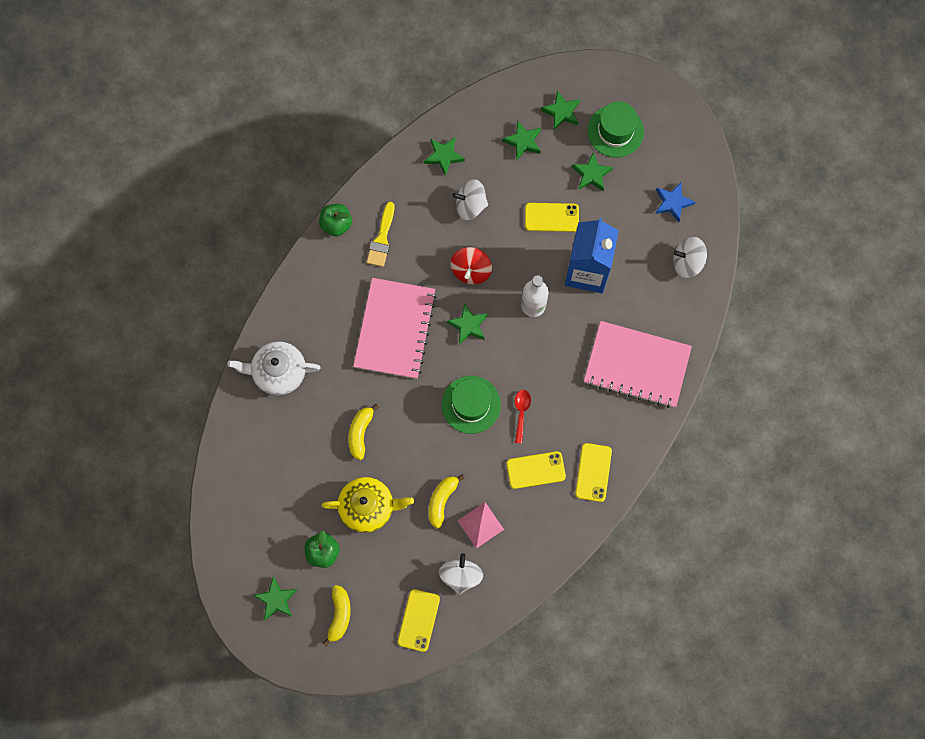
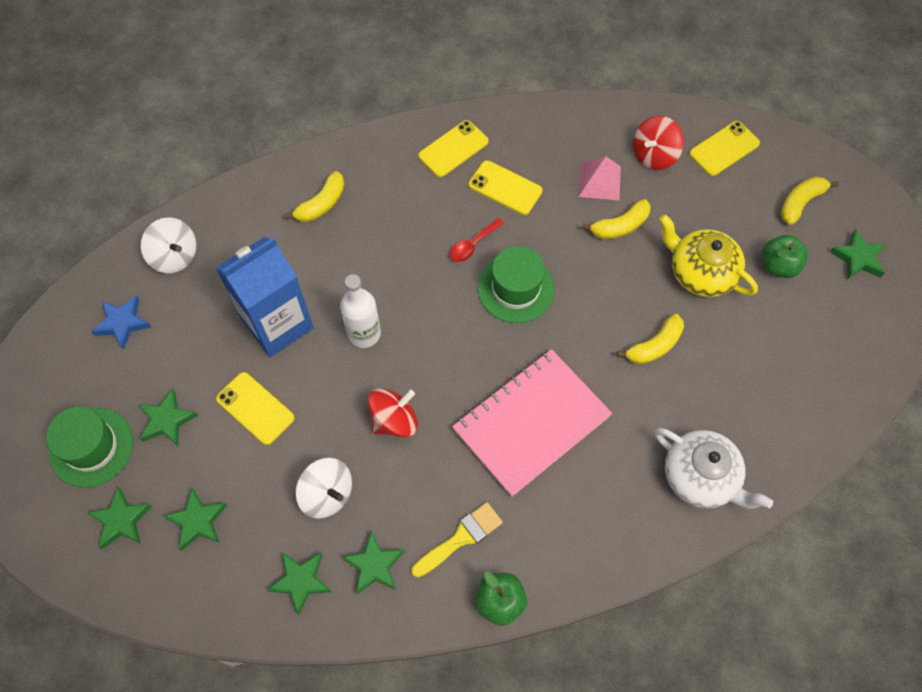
camera: 140 degrees left, 10 degrees down
white spinning top [439,553,483,595] -> red spinning top [633,116,684,170]
green star [447,303,488,344] -> green star moved to [342,531,405,595]
pink notebook [584,321,692,408] -> yellow banana [284,171,344,222]

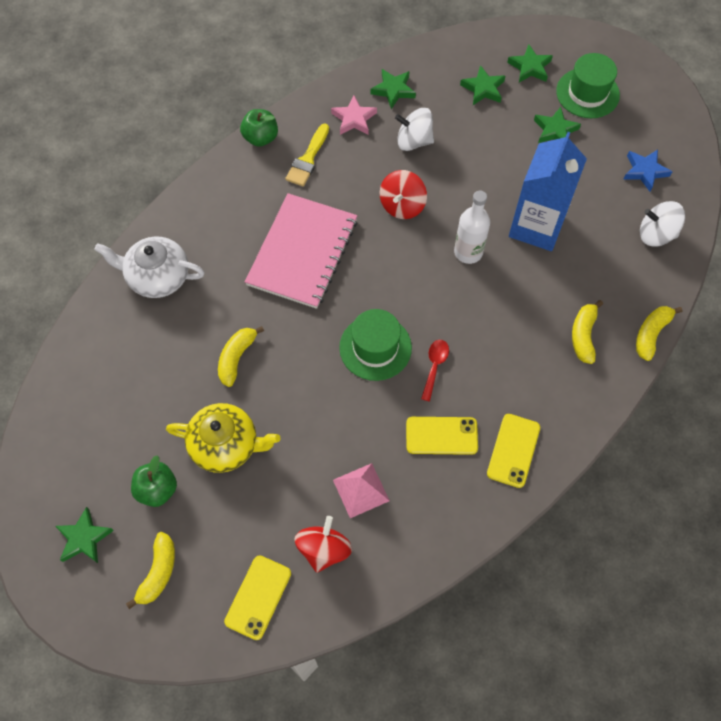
camera: 150 degrees right, 0 degrees up
yellow phone [216,372,294,445] -> none
green star [342,531,405,595] -> pink star [331,96,377,135]
yellow banana [582,199,651,239] -> yellow banana moved to [636,306,683,361]

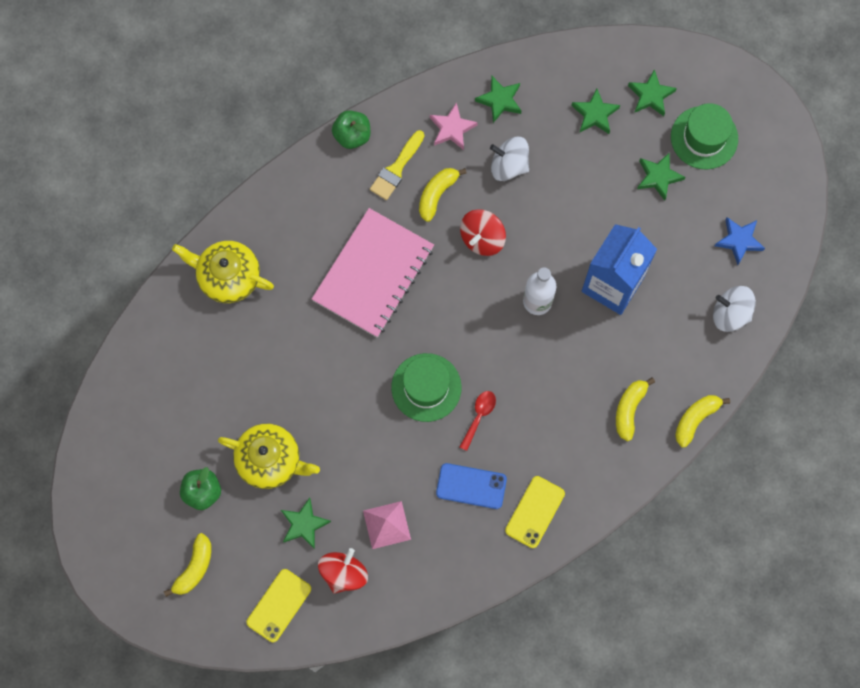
camera: 10 degrees right, 10 degrees up
green star [55,507,114,563] -> green star moved to [281,498,331,549]
white teapot [94,236,205,298] -> yellow teapot [172,241,274,303]
yellow banana [218,326,264,387] -> yellow banana moved to [419,168,467,222]
yellow phone [406,417,478,455] -> blue phone [436,463,507,509]

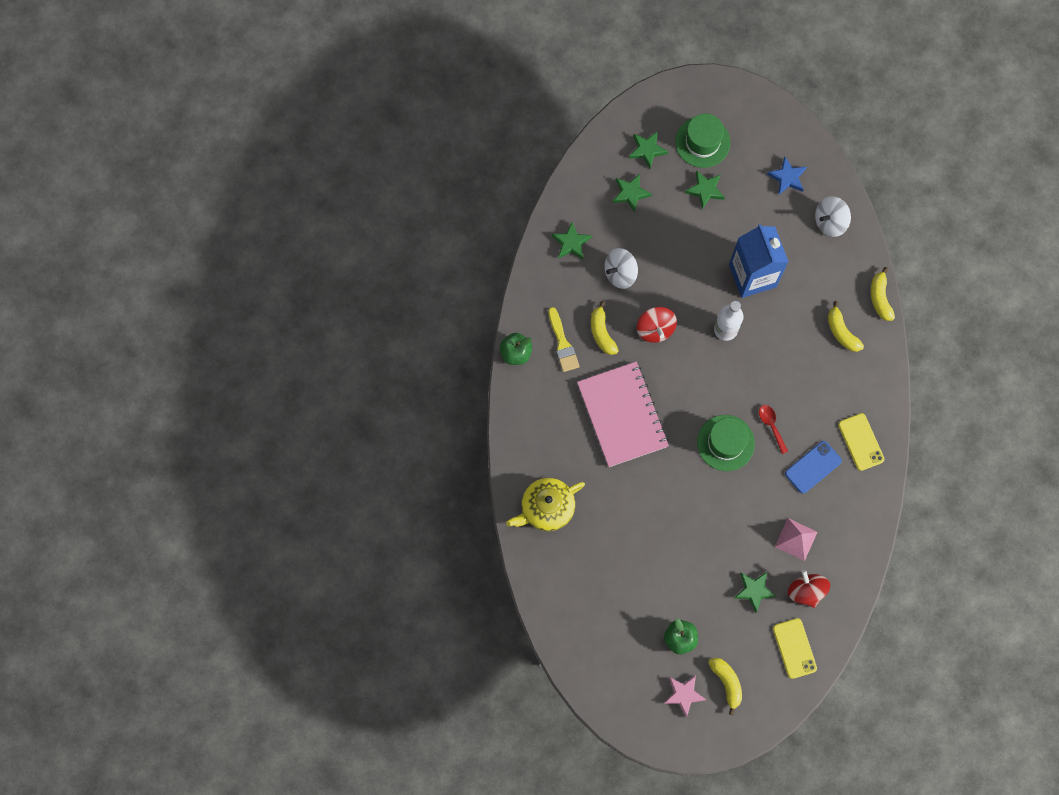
camera: 50 degrees left, 0 degrees up
yellow teapot [218,424,320,489] -> none
pink star [430,102,478,150] -> pink star moved to [663,675,706,718]

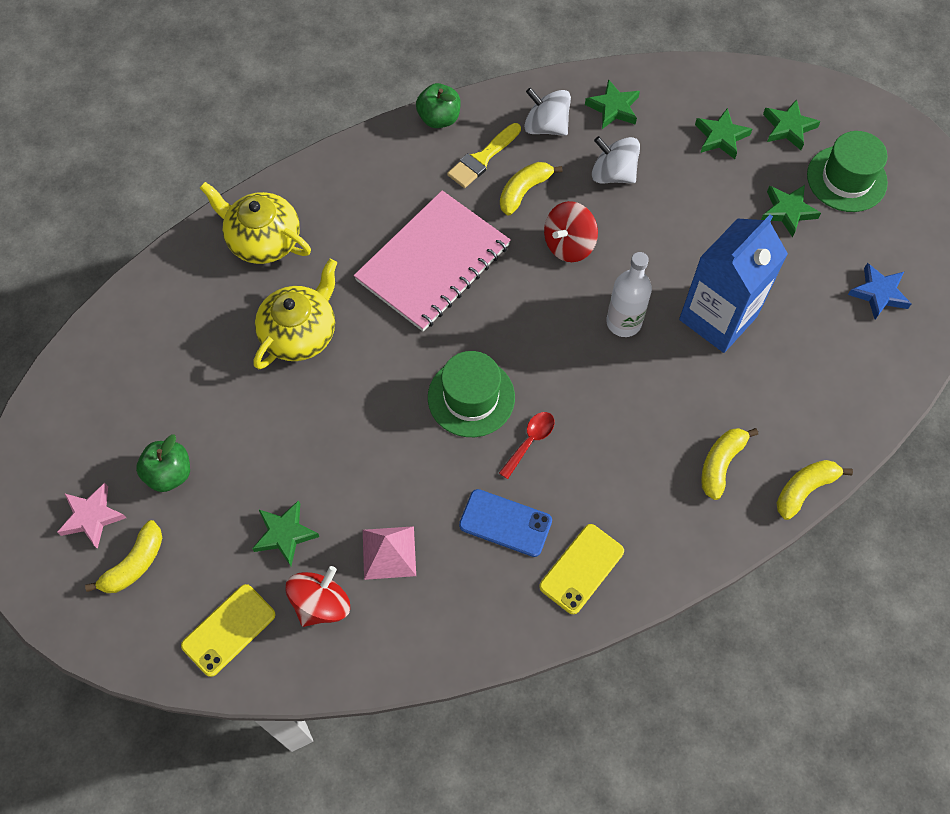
camera: 60 degrees right, 10 degrees down
white spinning top [815,196,851,237] -> white spinning top moved to [524,88,571,136]
none -> yellow teapot [254,259,337,369]

